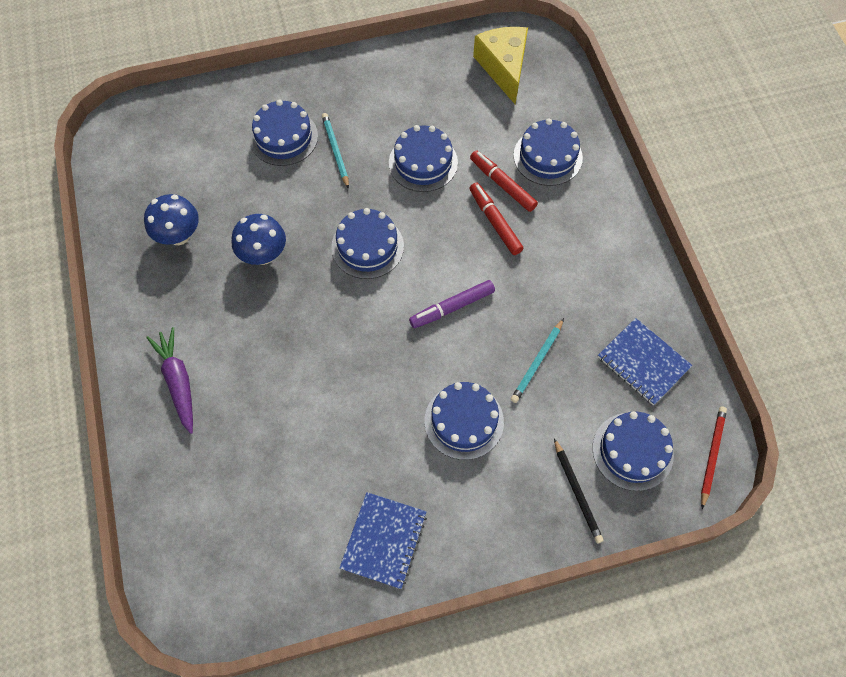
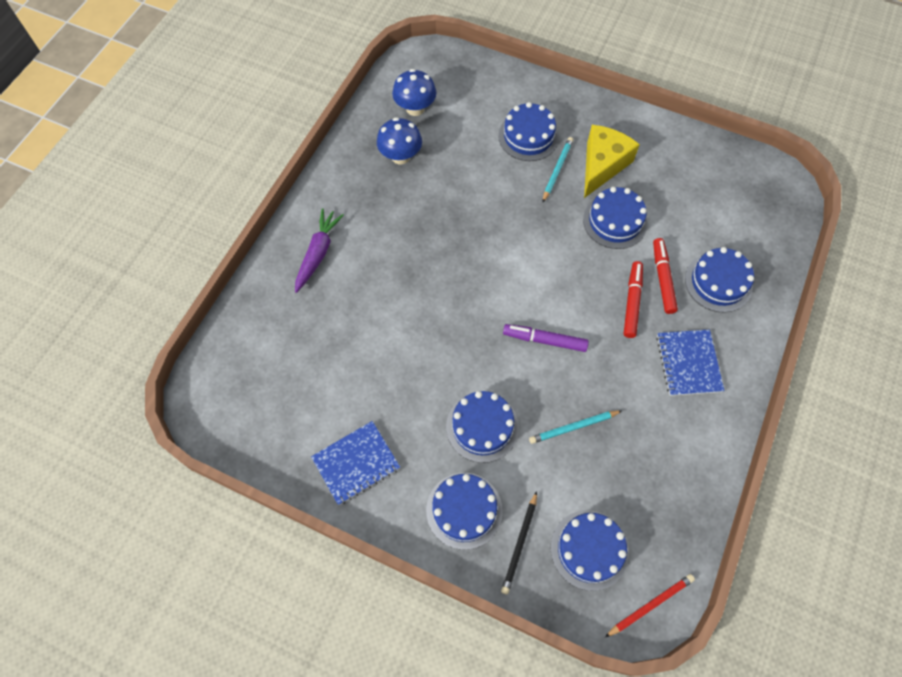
camera: 40 degrees right, 0 degrees up
blue mushroom [232,214,286,265] -> blue mushroom moved to [392,69,436,116]
blue cake [331,208,404,279] -> blue cake moved to [426,473,503,550]
yellow cheese [473,27,528,104] -> yellow cheese moved to [584,125,640,198]
blue notebook [598,318,692,405] -> blue notebook moved to [657,329,725,396]

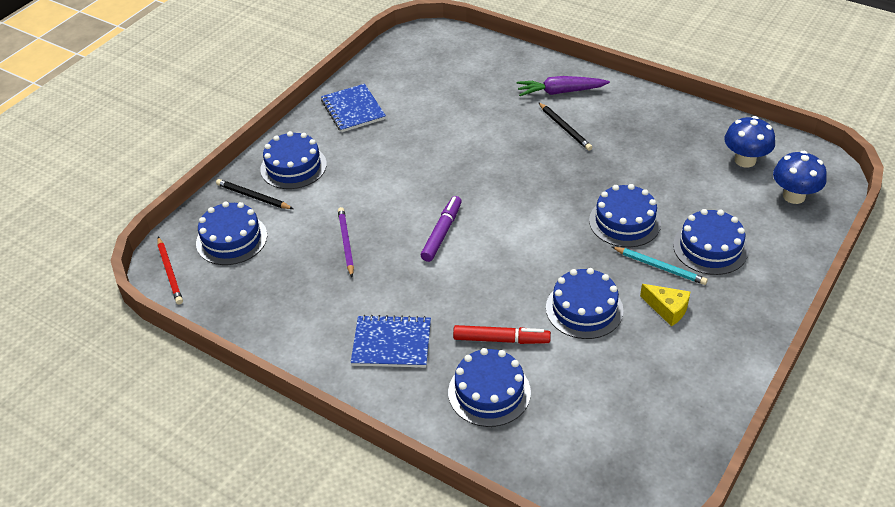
camera: 100 degrees right, 20 degrees down
purple carrot [295,208,344,293] -> purple carrot turned 150 degrees clockwise [517,76,610,96]
blue mushroom [377,117,422,164] -> blue mushroom moved to [773,151,827,204]
blue cake [446,391,519,463] -> blue cake moved to [589,184,661,247]
turquoise pencil [529,410,622,444] -> purple pencil [338,207,354,277]
yellow cheese [584,125,640,198] -> yellow cheese [640,284,690,327], size x0.56
red marker [624,261,643,338] -> none
none -> black pencil [538,102,592,151]

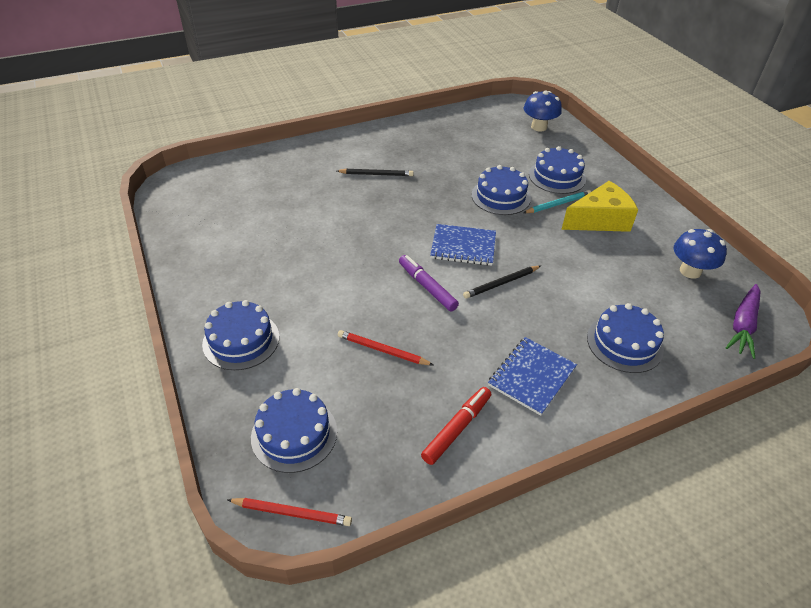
camera: 60 degrees left, 0 degrees up
black pencil [216,179,293,209] -> black pencil moved to [463,266,541,299]
blue notebook [321,84,386,132] -> blue notebook moved to [430,224,496,266]
purple pencil [338,207,354,277] -> red pencil [338,330,433,365]
red marker [453,325,551,344] -> red marker moved to [421,387,491,465]
purple carrot [517,76,610,96] -> purple carrot moved to [726,284,761,359]
blue cake [546,268,623,339] -> none
yellow cheese [640,284,690,327] -> yellow cheese [561,181,638,232], size x1.79
blue mushroom [724,116,775,168] -> blue mushroom moved to [674,229,727,279]

